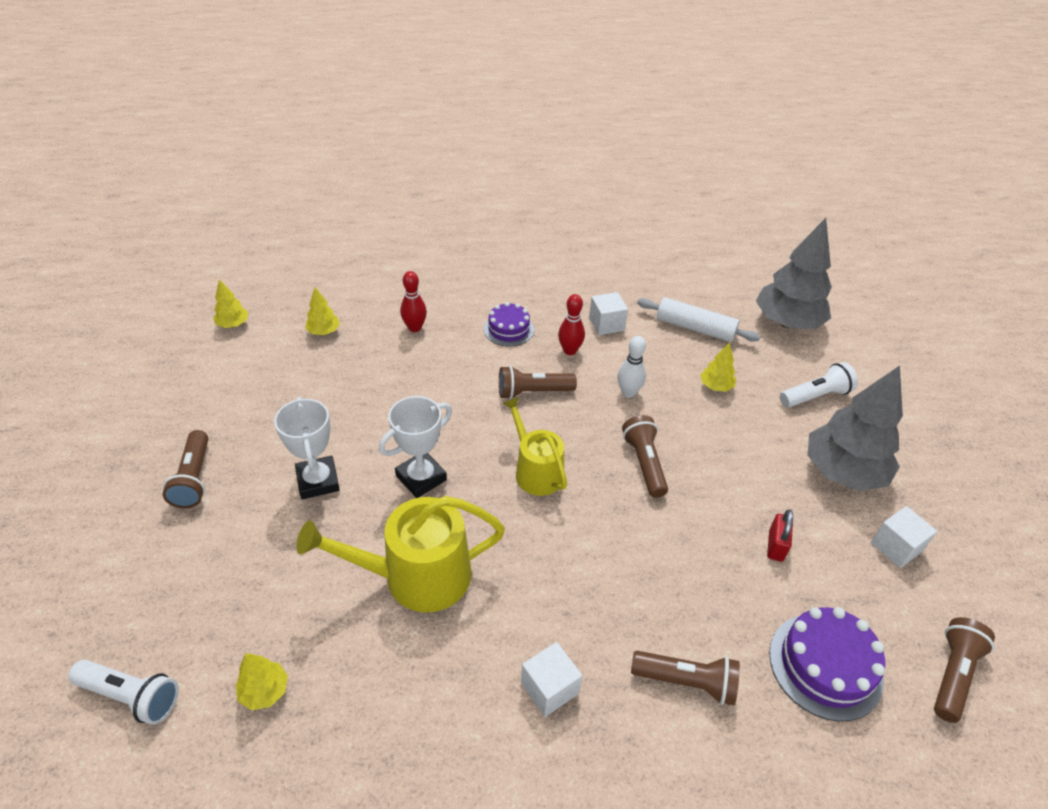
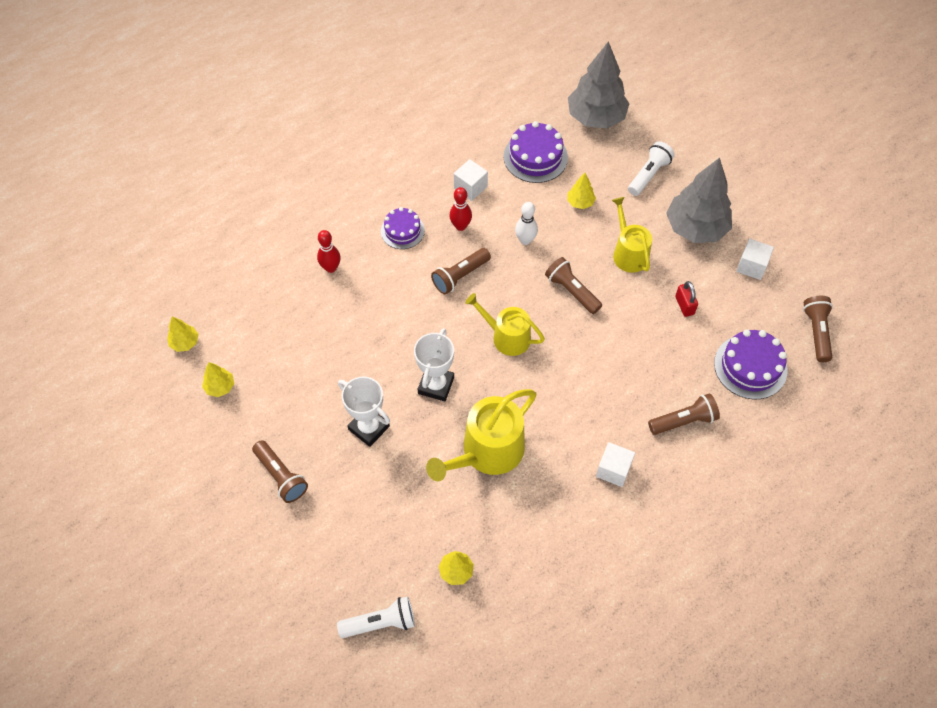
camera: 30 degrees left, 15 degrees up
yellow tree [305,287,340,335] -> yellow tree moved to [202,362,234,397]
white rolling pin [637,297,761,342] -> purple cake [504,121,568,183]
none -> yellow watering can [612,197,652,273]

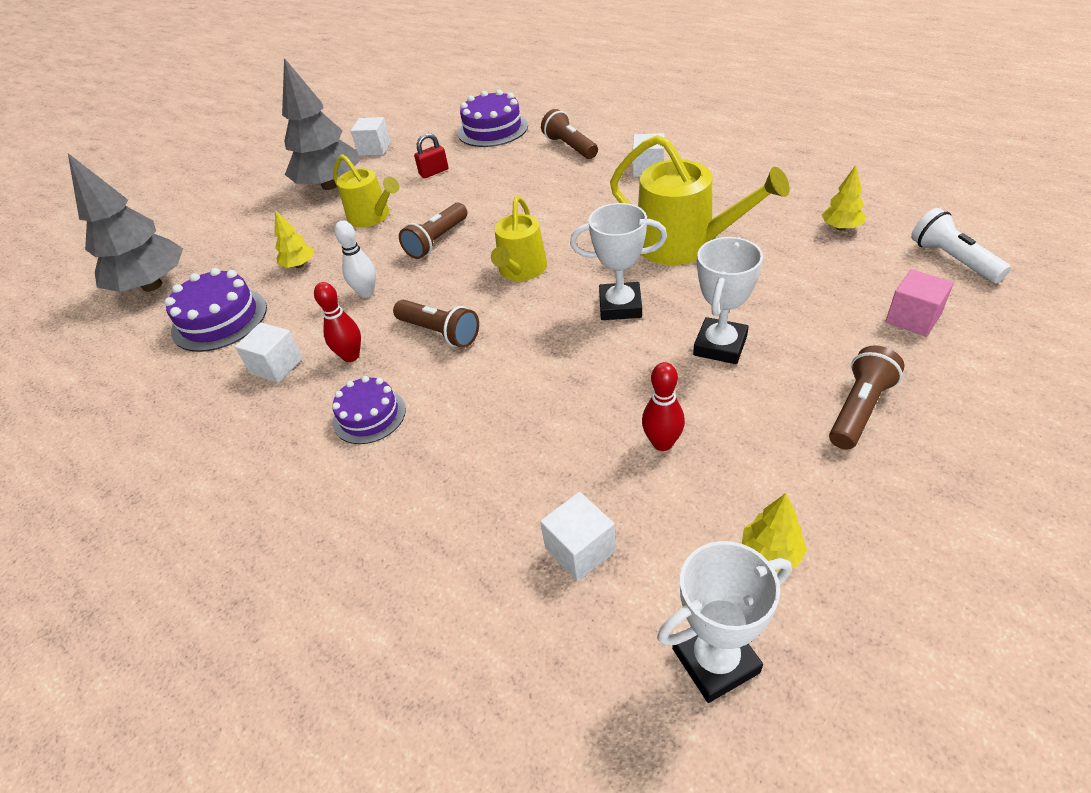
camera: 100 degrees left, 15 degrees down
yellow tree [167,316,199,352] -> white trophy [657,541,791,703]
red bowling pin [317,230,341,273] -> red bowling pin moved to [642,362,685,451]
yellow watering can [612,197,652,273] -> yellow watering can turned 105 degrees counterclockwise [333,154,399,227]
white flashlight [628,141,675,196] -> none
brown flashlight [803,296,833,362] -> none
none -> white cube [540,492,616,581]
none -> pink cube [885,269,954,337]

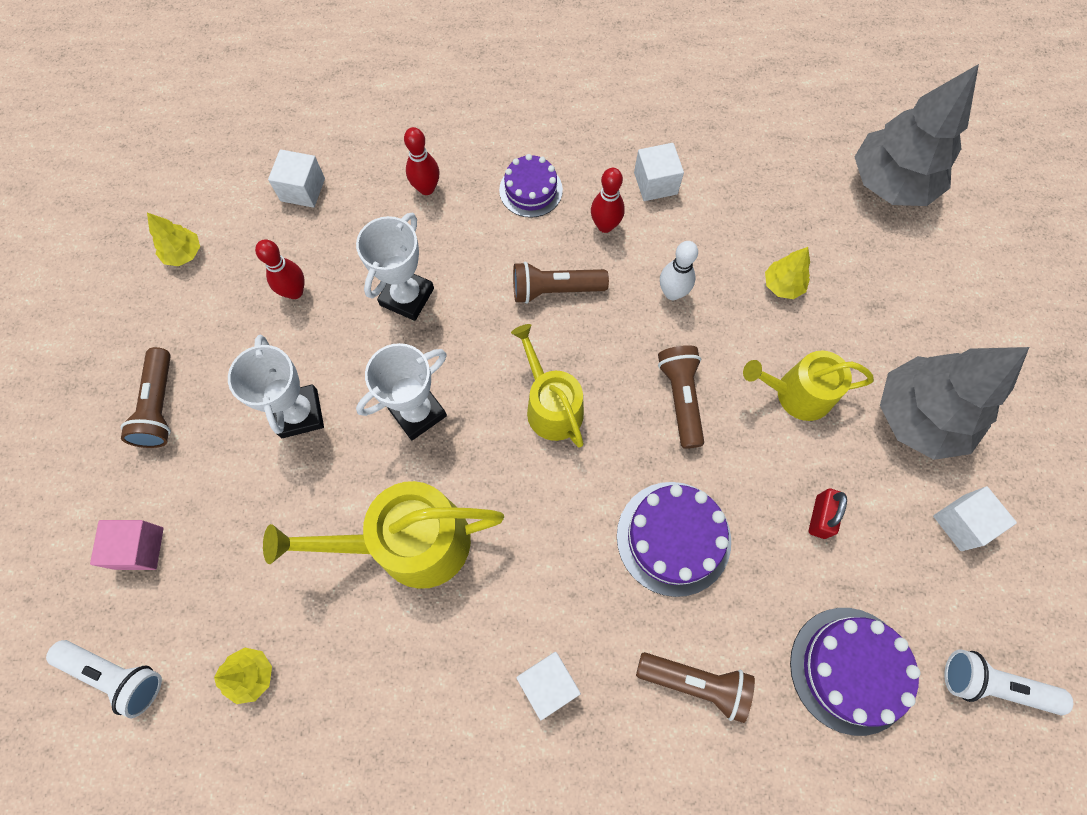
camera: 135 degrees right, 25 degrees up
purple cake [164,268,267,352] -> purple cake moved to [617,482,731,597]
white trophy [657,541,791,703] -> white trophy moved to [356,213,434,321]
none -> red bowling pin [404,127,439,195]
none -> white flashlight [944,649,1073,715]

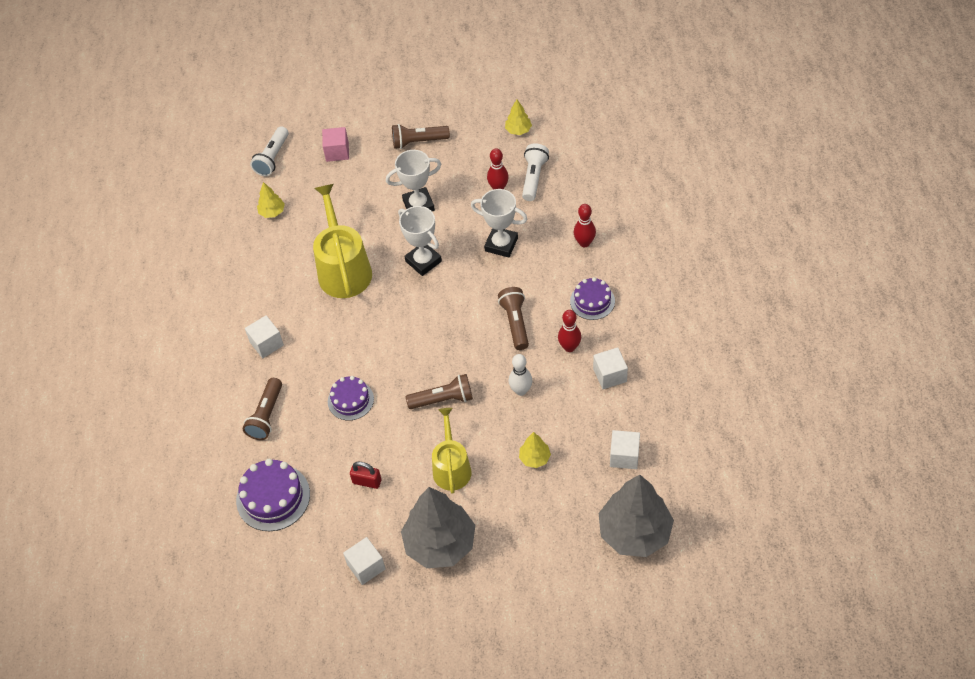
camera: 90 degrees right, 15 degrees down
white cube [268,149,325,208] -> white cube moved to [610,430,640,469]
yellow watering can [511,324,584,448] -> none
purple cake [617,482,731,597] -> purple cake [328,376,374,421], size x0.65
white flashlight [944,649,1073,715] -> white flashlight moved to [522,143,549,201]

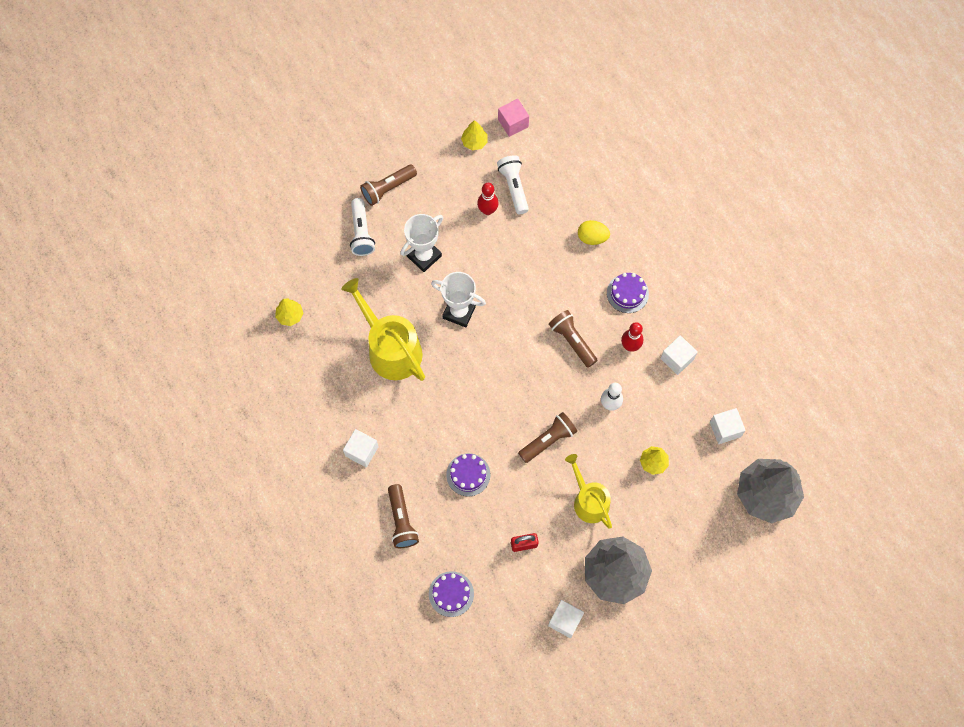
camera: 30 degrees left, 15 degrees up
purple cake [236,459,310,531] -> purple cake [429,571,474,617], size x0.65
white flashlight [250,126,289,176] -> white flashlight moved to [350,198,375,256]
pink cube [322,127,349,162] -> pink cube moved to [498,99,529,137]
white trophy [471,189,527,258] -> none
red bowling pin [574,204,596,247] -> yellow egg [578,220,610,245]

